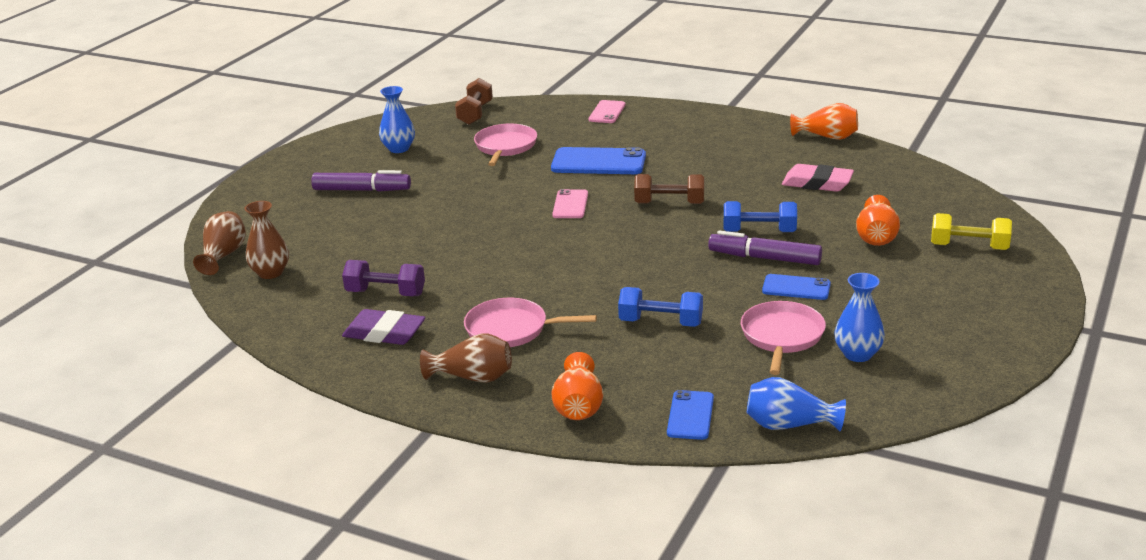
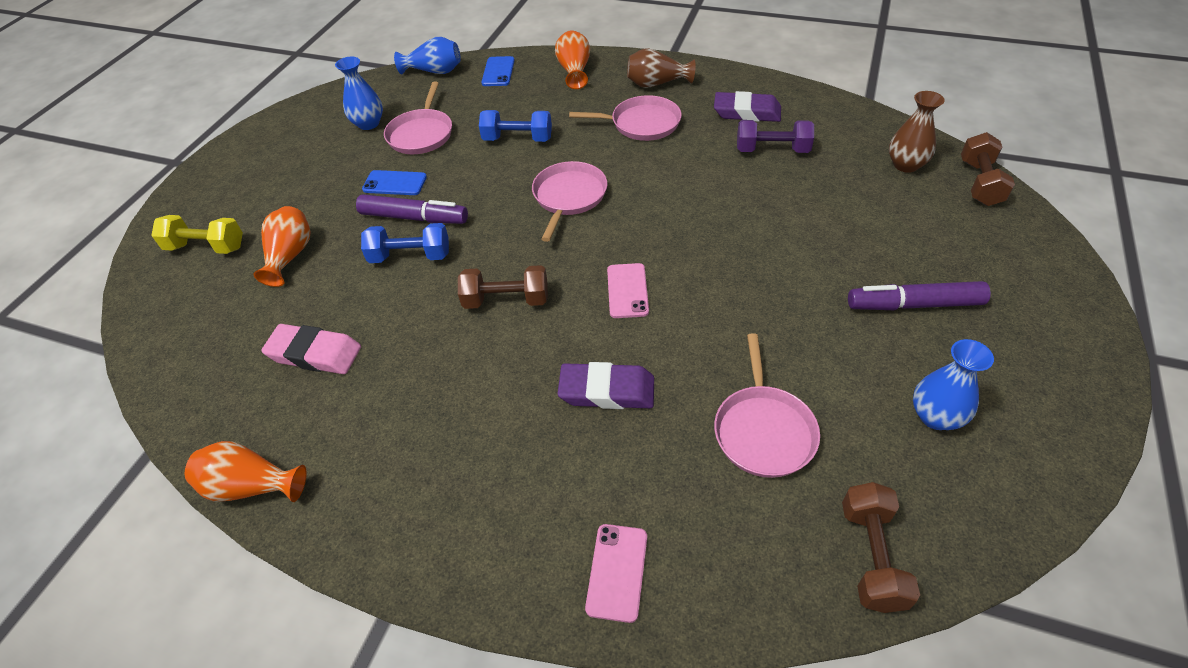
camera: 175 degrees right, 20 degrees up
brown vase [193,211,246,275] -> brown dumbbell [961,132,1015,206]
blue phone [551,147,646,174] -> purple eraser [558,362,654,409]
none -> pink pan [532,161,607,242]

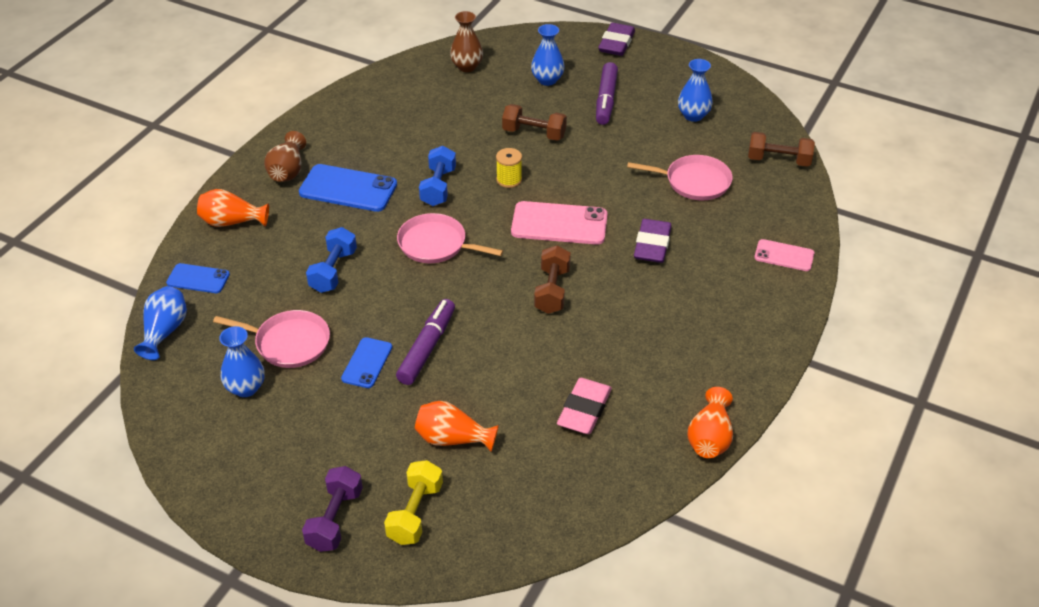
camera: 85 degrees left, 5 degrees down
blue dumbbell [361,223,449,263] -> blue dumbbell moved to [419,146,456,206]
pink pan [569,95,682,141] -> blue phone [299,164,397,212]
pink phone [607,263,649,318] -> pink phone [511,201,607,245], size x1.70
purple eraser [714,91,781,122] -> purple eraser moved to [598,23,635,56]
purple dumbbell [737,120,814,153] -> purple dumbbell moved to [302,466,363,552]
brown dumbbell [961,132,1015,206] -> brown dumbbell moved to [502,104,567,141]
none -> yellow spool [496,148,522,188]
none -> blue vase [531,24,565,86]

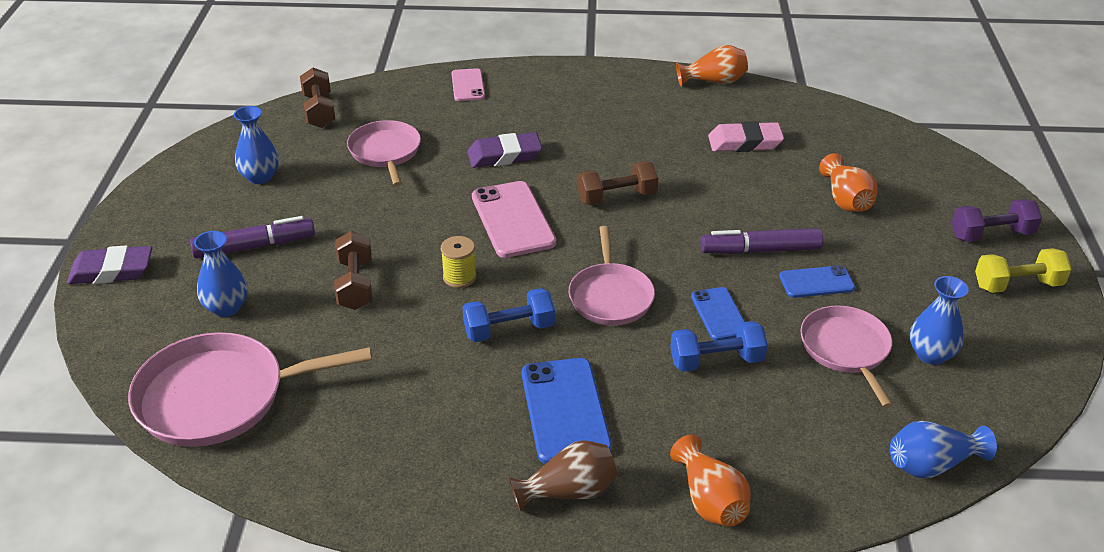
camera: 115 degrees left, 5 degrees down
blue phone [166,263,230,293] -> blue phone moved to [691,287,745,340]
yellow dumbbell [384,460,443,545] -> yellow dumbbell moved to [975,248,1071,293]
brown vase [450,11,483,72] -> pink pan [128,332,372,447]

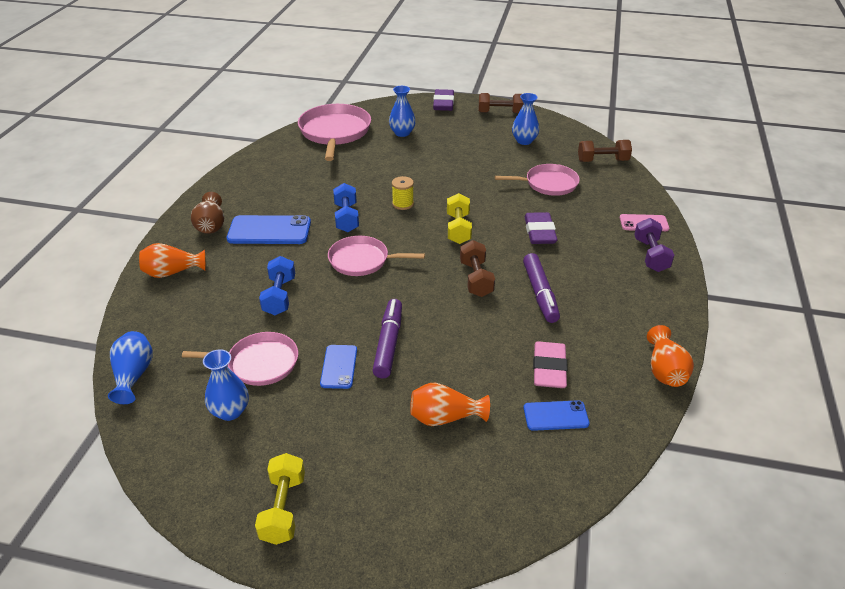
camera: 100 degrees right, 0 degrees up
purple marker [190,216,315,259] -> purple marker moved to [523,253,560,323]
brown dumbbell [334,231,372,310] -> brown dumbbell moved to [479,93,524,113]
pink phone [472,181,556,258] -> yellow dumbbell [447,193,472,244]
blue phone [691,287,745,340] -> blue phone moved to [524,400,590,431]
purple dumbbell [952,199,1042,242] -> purple dumbbell moved to [634,218,674,272]

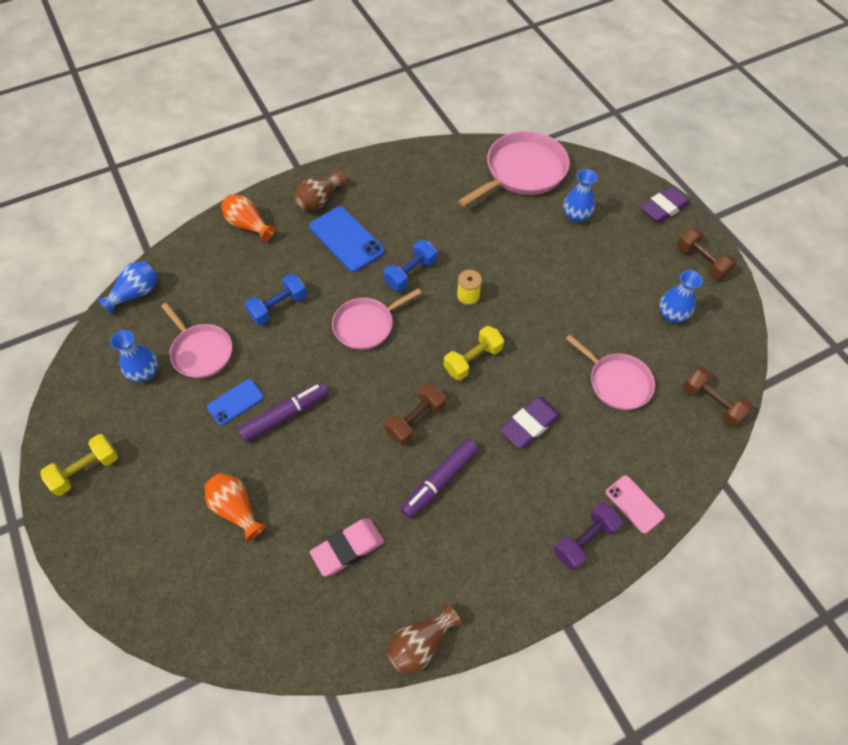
camera: 50 degrees right, 20 degrees up
pink pan [328,236,425,276] -> pink pan turned 90 degrees counterclockwise [332,289,421,350]
blue phone [524,400,590,431] -> none
orange vase [647,325,694,387] -> brown vase [386,603,462,674]

